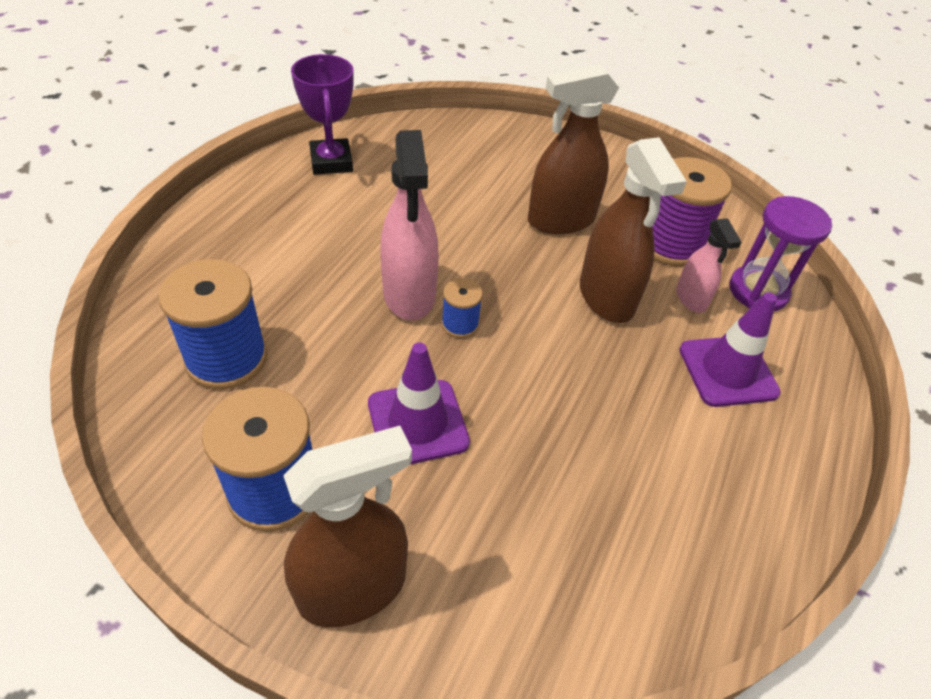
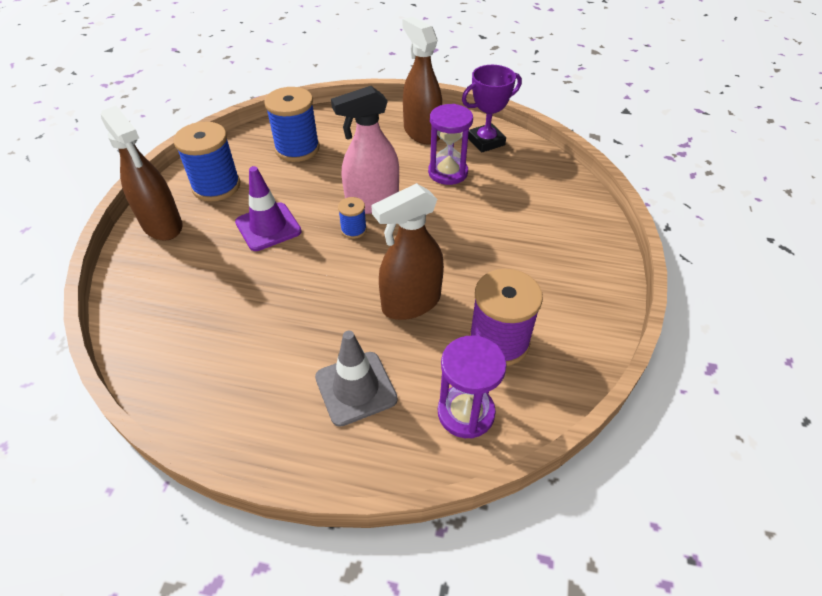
camera: 80 degrees right, 0 degrees up
brown spray bottle [528,65,619,234] -> brown spray bottle moved to [403,16,442,144]
pink spray bottle [676,218,741,313] -> none
purple traffic cone [679,292,781,407] -> grey traffic cone [315,331,398,427]
none -> purple hourglass [428,104,473,185]

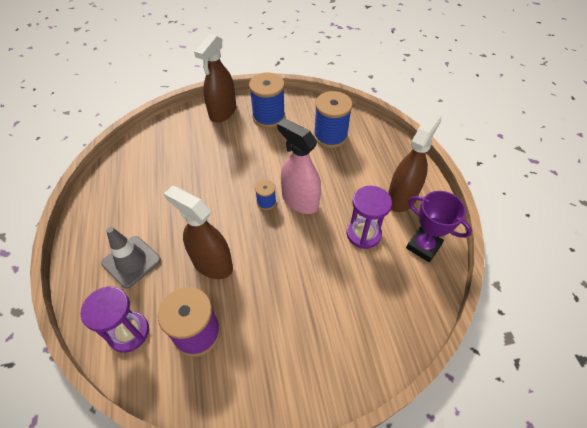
camera: 65 degrees right, 5 degrees up
purple traffic cone [235,166,302,251] -> none

